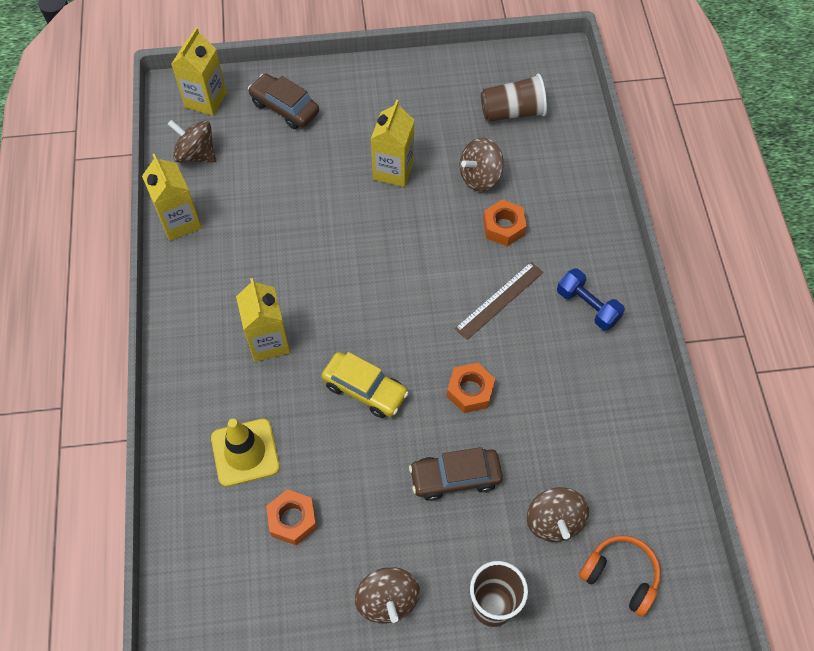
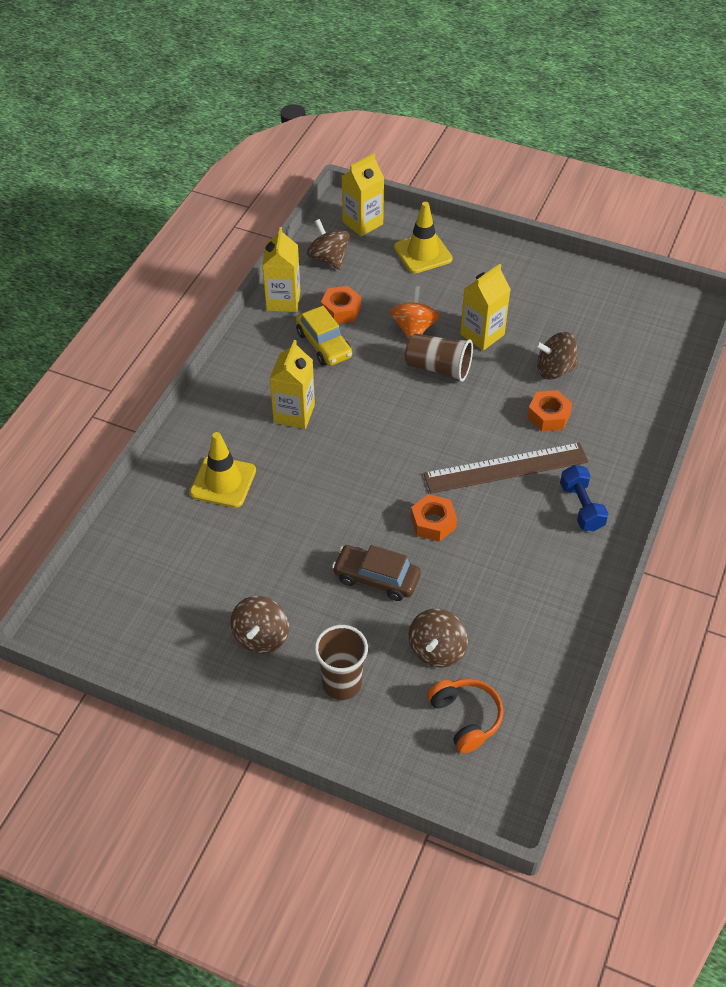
camera: 30 degrees right, 10 degrees down
brown car [248,74,319,129] -> yellow traffic cone [394,202,453,273]
orange nut [266,489,317,545] -> orange nut moved to [321,286,361,324]
yellow car [321,352,409,418] -> yellow car moved to [296,306,352,366]
brown ruler [455,262,544,340] -> brown ruler [423,442,589,493], size x1.53
brown cup [481,74,547,122] -> brown cup moved to [405,333,473,382]
none -> orange spinning top [390,286,439,340]

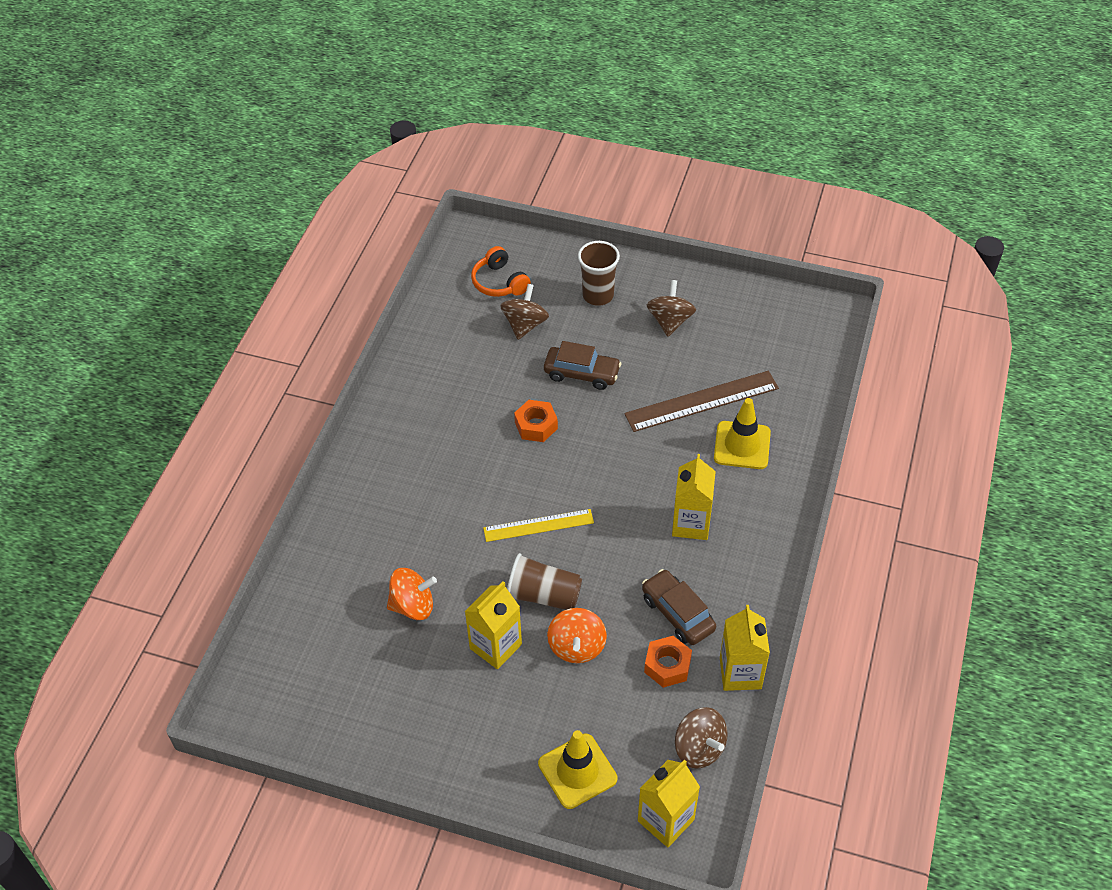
camera: 175 degrees right, 0 degrees up
yellow car [296,306,352,366] -> brown car [642,569,716,645]
brown ruler [423,442,589,493] -> brown ruler moved to [624,371,779,432]
orange nut [527,390,573,431] -> none
brown spinning top [535,332,578,379] -> orange spinning top [387,568,437,620]
blue dumbbell [560,465,608,531] -> none
none -> yellow ruler [483,509,594,542]

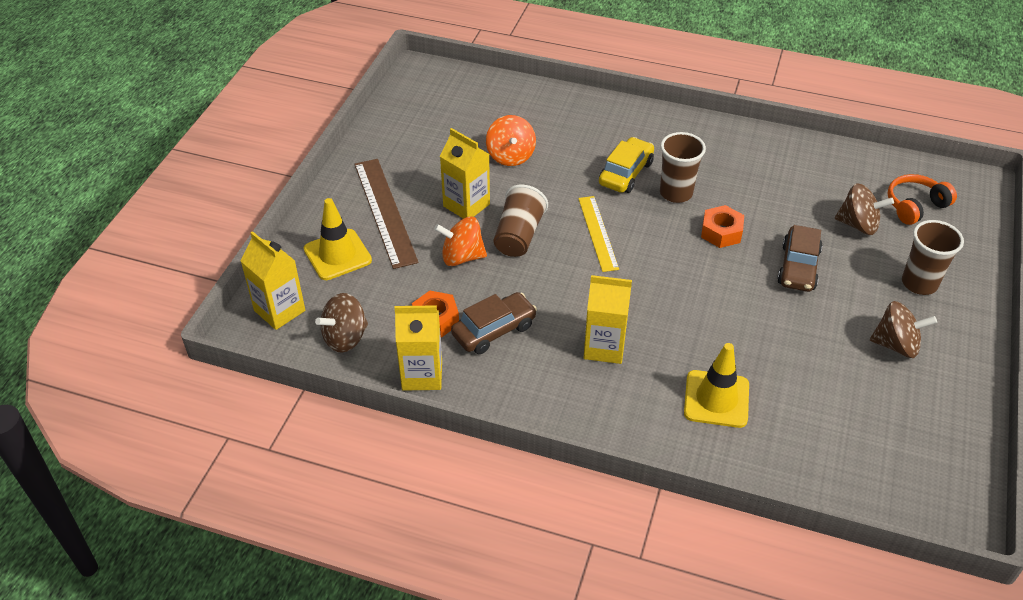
camera: 90 degrees right, 5 degrees down
brown ruler [624,371,779,432] -> brown ruler moved to [354,159,419,269]
none -> yellow car [599,137,654,193]
none -> brown cup [660,132,706,203]

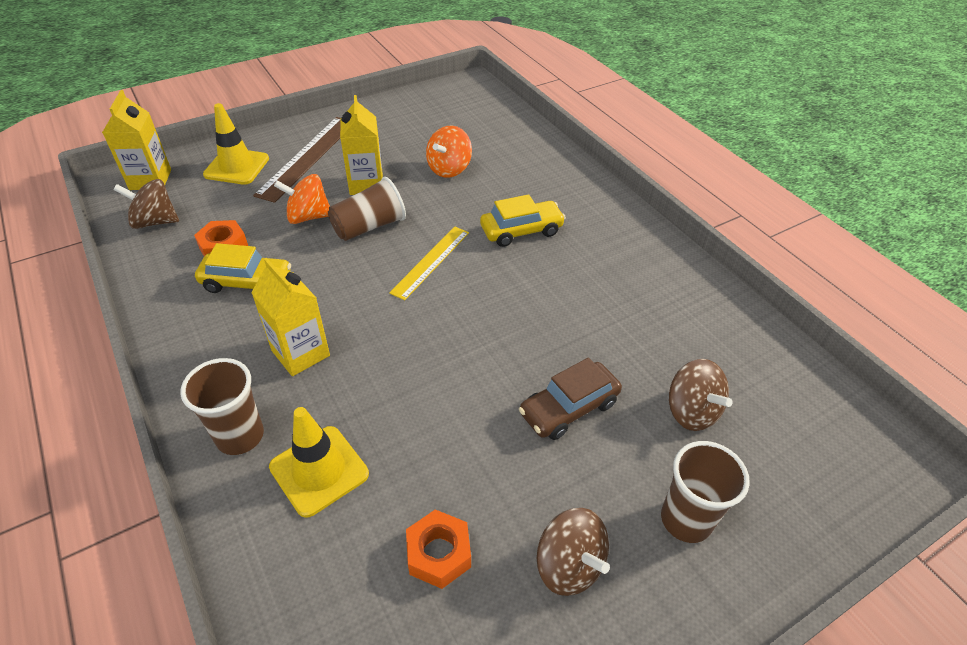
camera: 40 degrees right, 0 degrees up
yellow carton [394,305,442,390] -> none
orange spinning top [434,217,487,266] -> orange spinning top turned 45 degrees counterclockwise [274,174,330,224]
brown car [451,292,537,354] -> yellow car [195,243,291,293]
brown cup [660,132,706,203] -> brown cup moved to [180,358,264,455]
orange nut [701,205,744,248] -> orange nut moved to [406,509,471,589]
orange headphones [887,174,957,225] -> none

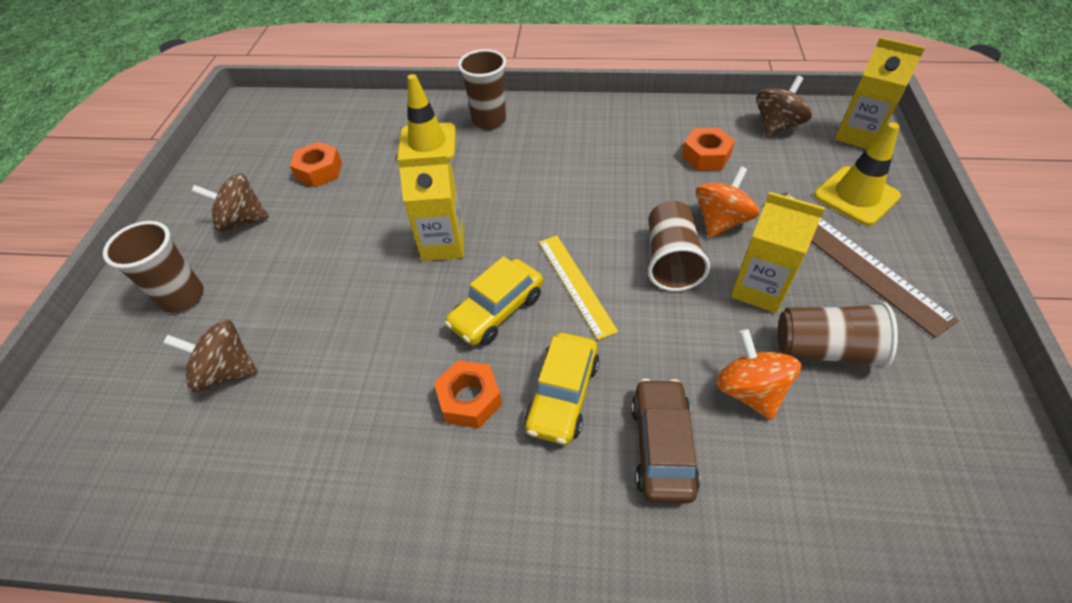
camera: 130 degrees right, 5 degrees up
yellow car [195,243,291,293] -> yellow car moved to [445,256,543,345]
yellow carton [251,258,330,376] -> yellow carton moved to [397,154,464,261]
brown car [519,358,622,440] -> brown car moved to [631,379,700,504]
none -> orange nut [434,360,502,428]
none -> brown cup [778,302,898,369]

